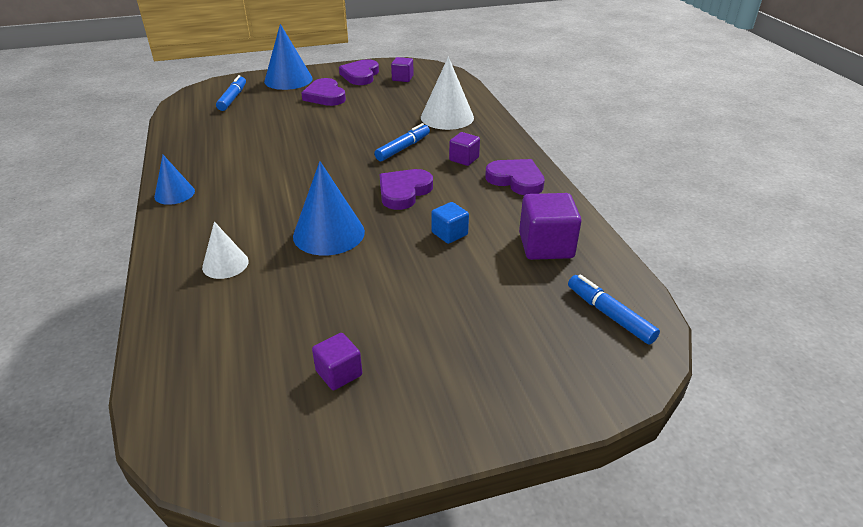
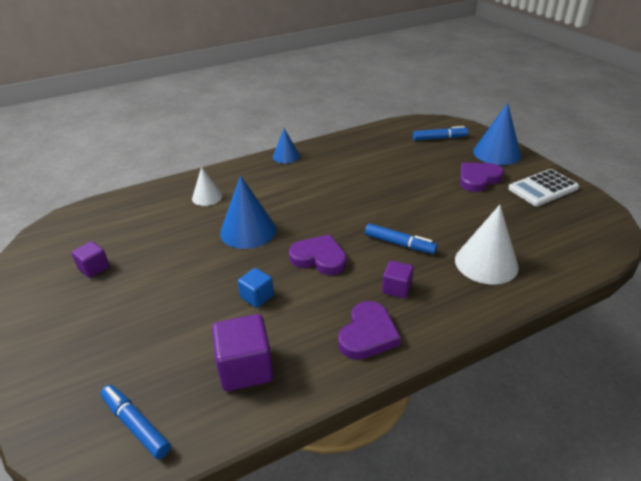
camera: 80 degrees right, 0 degrees up
purple heart [339,59,379,85] -> white calculator [508,169,579,206]
purple cube [391,57,414,82] -> none
blue marker [568,275,660,344] -> blue marker turned 90 degrees counterclockwise [100,385,171,459]

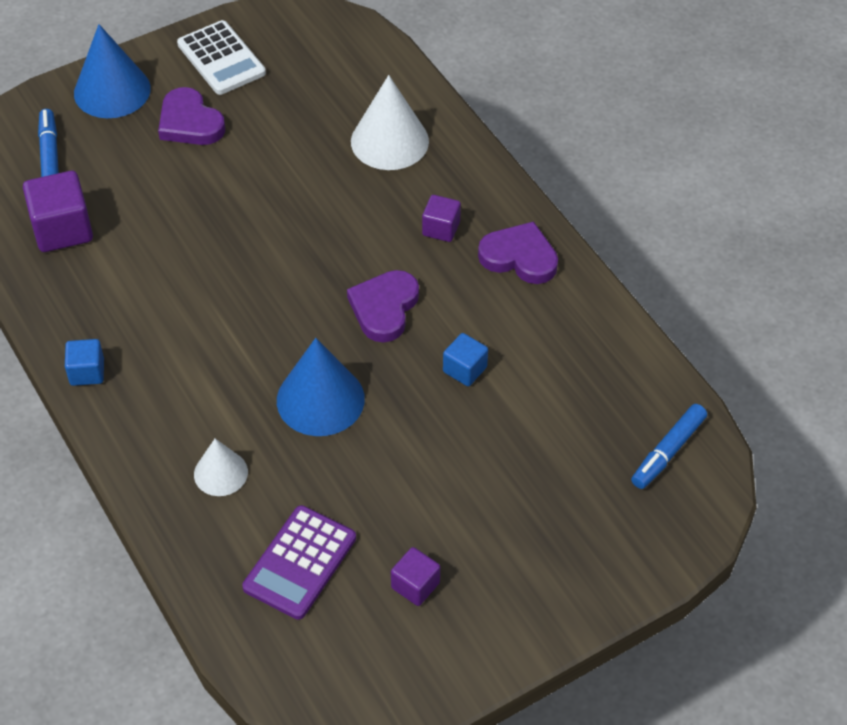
camera: 95 degrees left, 15 degrees up
purple cube [212,314,274,391] -> purple cube moved to [23,171,93,252]
blue cone [273,128,300,163] -> blue cube [65,339,104,386]
blue marker [365,224,438,254] -> none
none -> purple calculator [242,505,356,620]

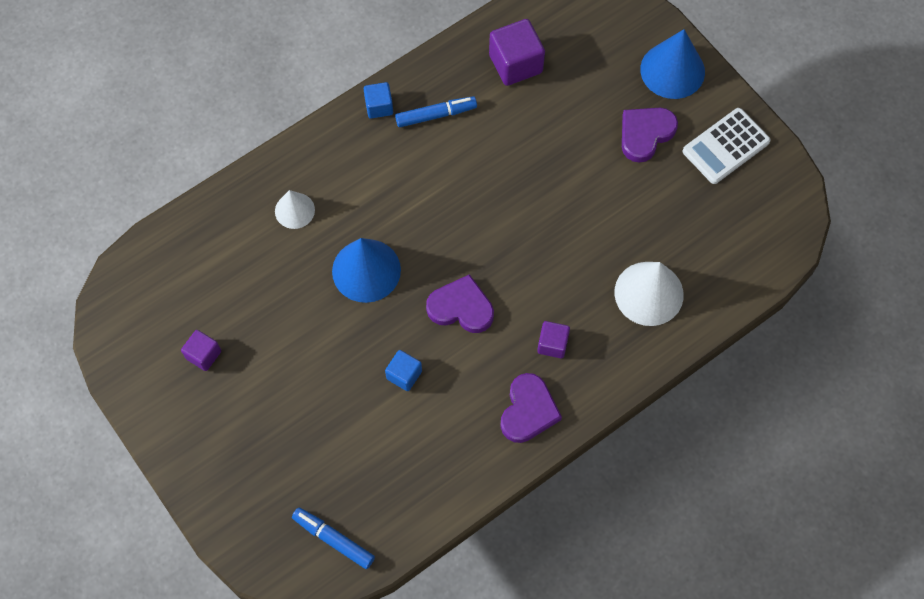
camera: 85 degrees right, 15 degrees up
blue marker [38,109,59,177] -> blue marker moved to [395,96,477,127]
purple calculator [242,505,356,620] -> none

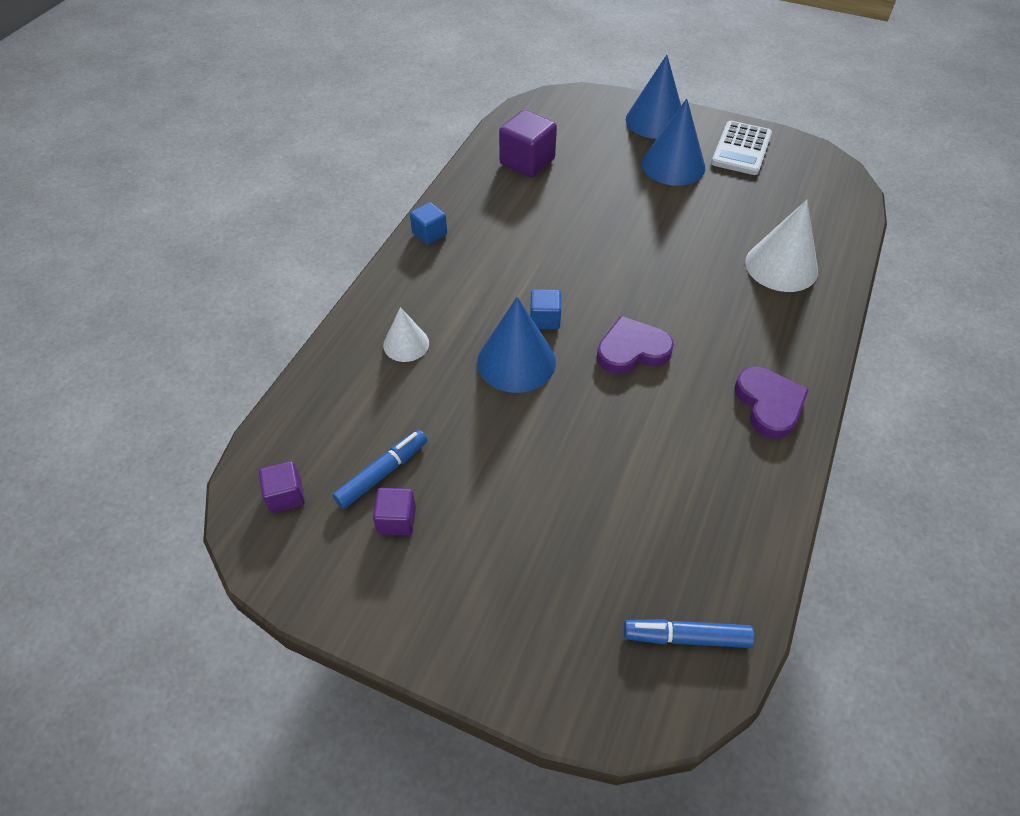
camera: 30 degrees left, 15 degrees down
blue cube [385,350,422,391] -> blue cube moved to [530,289,561,329]
blue marker [395,96,477,127] -> blue marker moved to [332,430,427,509]
purple cube [537,321,570,358] -> purple cube moved to [259,461,305,513]
purple heart [622,108,678,163] -> blue cone [642,98,705,186]

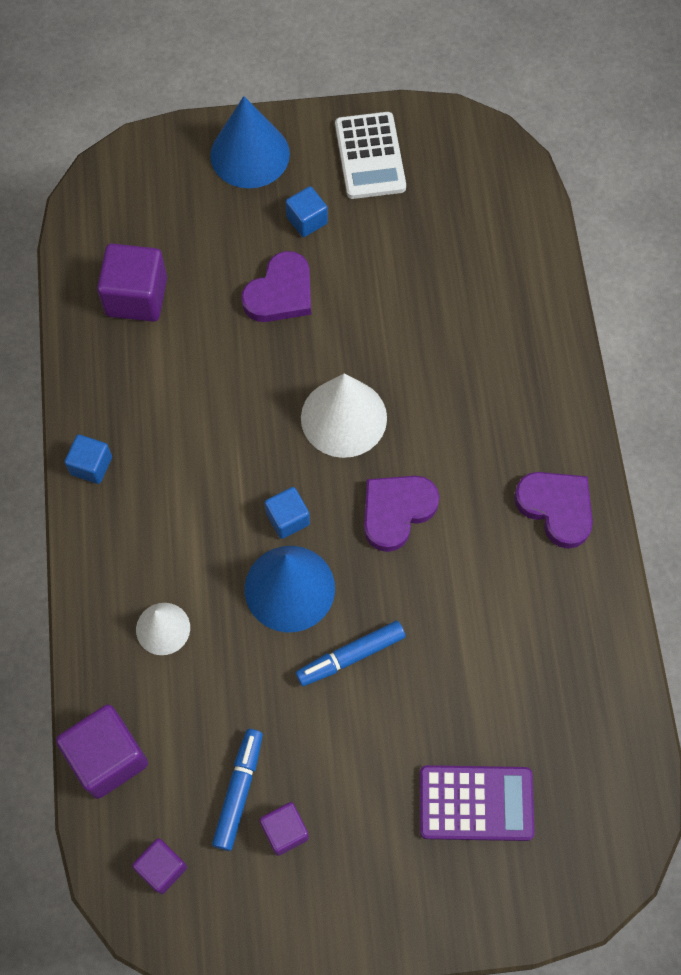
camera: 30 degrees left, 15 degrees up
blue marker [624,619,755,648] -> blue marker moved to [295,621,406,686]
blue cone [642,98,705,186] -> blue cube [285,186,328,237]
white cone [745,200,818,292] -> white cone moved to [301,373,387,458]
none -> purple cube [56,705,148,799]
none -> purple heart [241,251,311,322]
none -> purple calculator [420,765,535,841]

